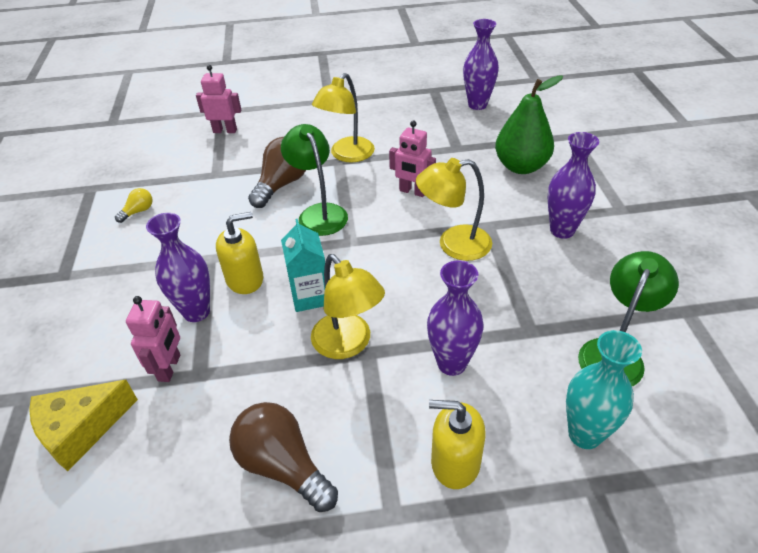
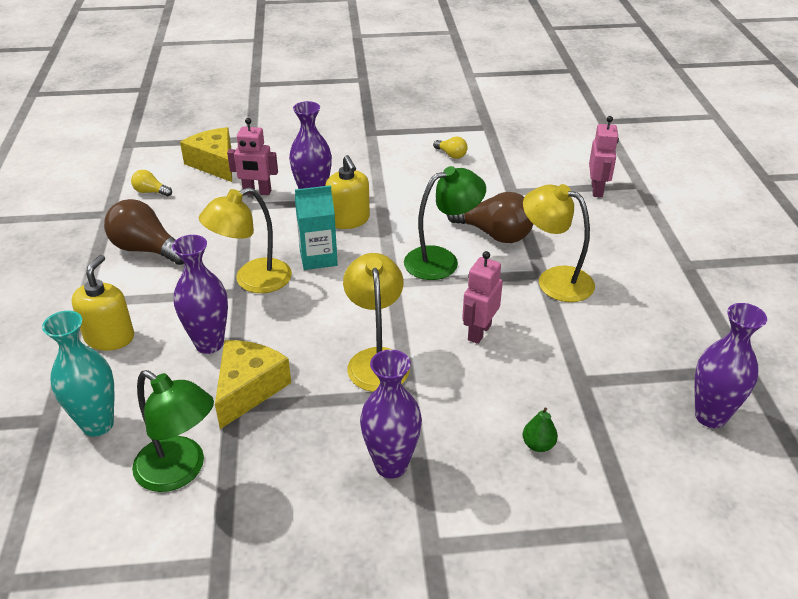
camera: 90 degrees right, 5 degrees down
brown light bulb [229,402,338,512] -> brown light bulb turned 105 degrees counterclockwise [104,199,184,265]
green pear [495,75,563,174] -> green pear [523,407,558,452], size x0.41
none -> yellow light bulb [131,170,172,196]
none -> yellow cheese [215,340,291,429]

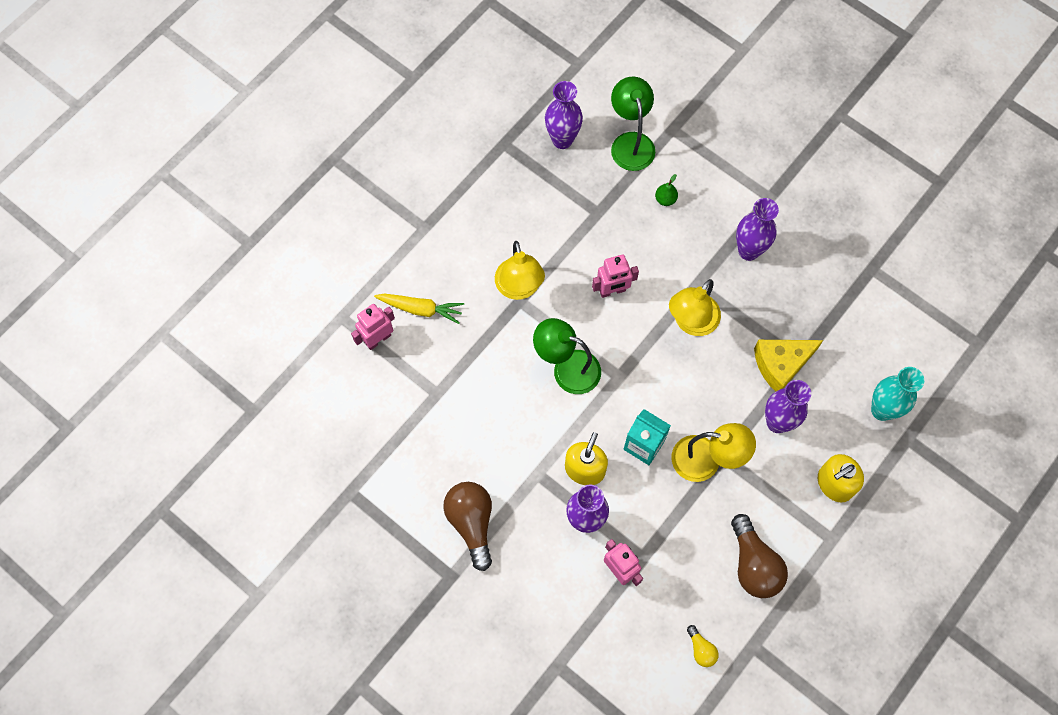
camera: 135 degrees left, 30 degrees up
green lamp [132,370,214,492] -> green lamp moved to [611,77,655,171]
yellow cheese [180,127,232,182] -> none
yellow light bulb [433,136,468,159] -> none
brown light bulb [447,192,533,243] -> brown light bulb moved to [443,482,492,571]
none -> yellow carrot [374,294,464,324]

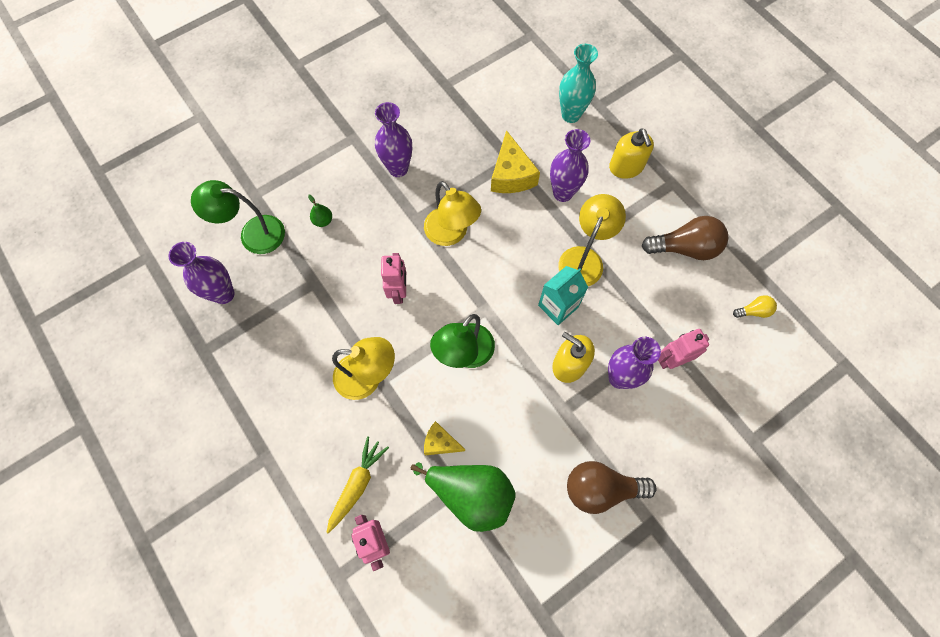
camera: 75 degrees left, 0 degrees up
none -> green pear [411,462,516,532]
none -> yellow cheese [424,421,465,455]

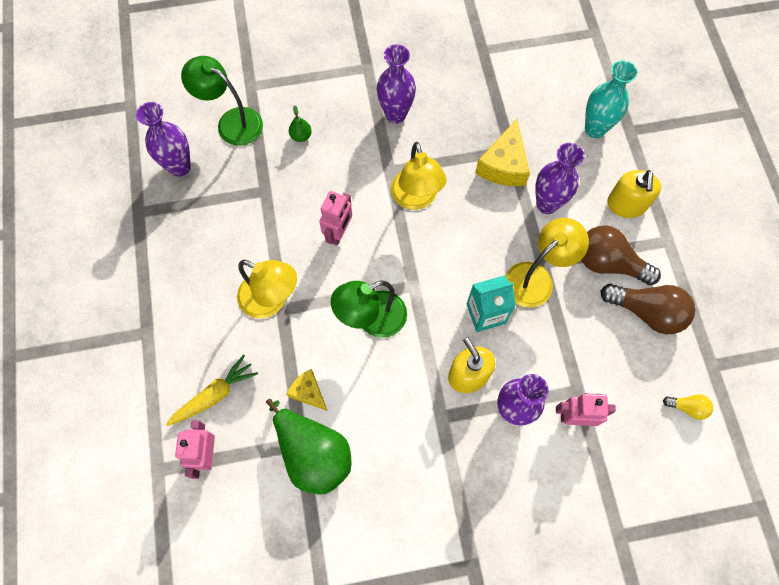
camera: 25 degrees right, 0 degrees up
brown light bulb [567,461,656,514] -> brown light bulb moved to [581,225,661,285]

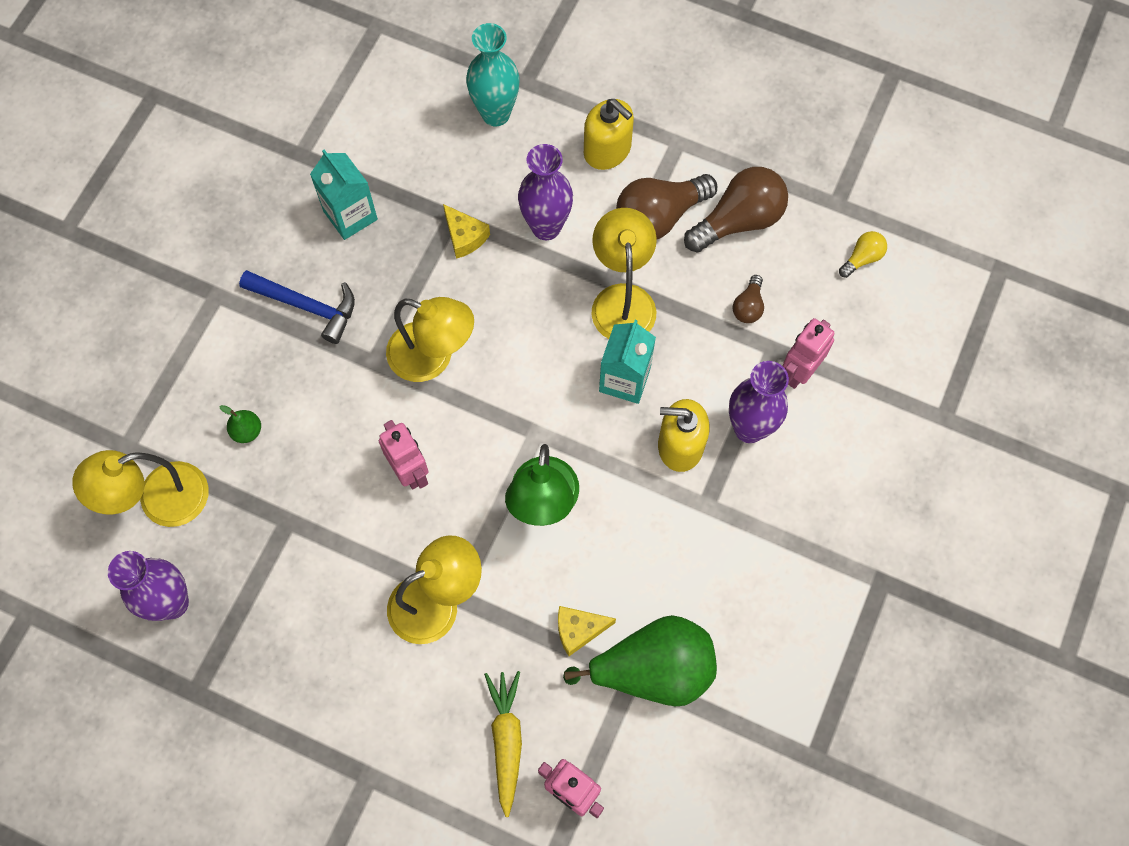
camera: 55 degrees left, 0 degrees up
green lamp [181,56,263,146] -> yellow lamp [72,450,209,527]
purple vase [377,44,416,124] -> blue hammer [239,270,355,344]
yellow cheese [475,119,530,186] -> yellow cheese [443,204,490,259], size x0.60
none -> turquoise carton [310,150,378,240]
none -> brown light bulb [732,275,764,323]

